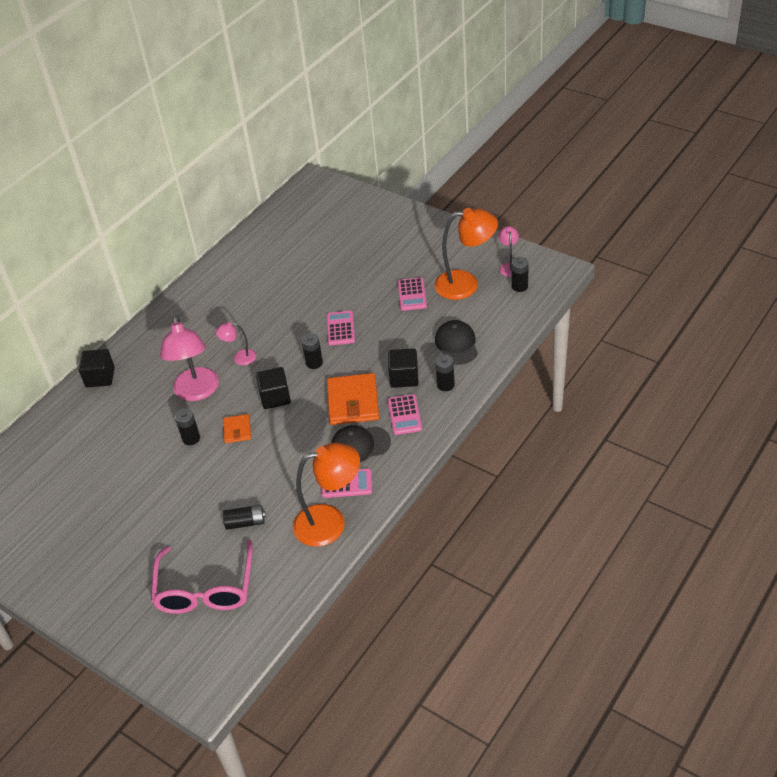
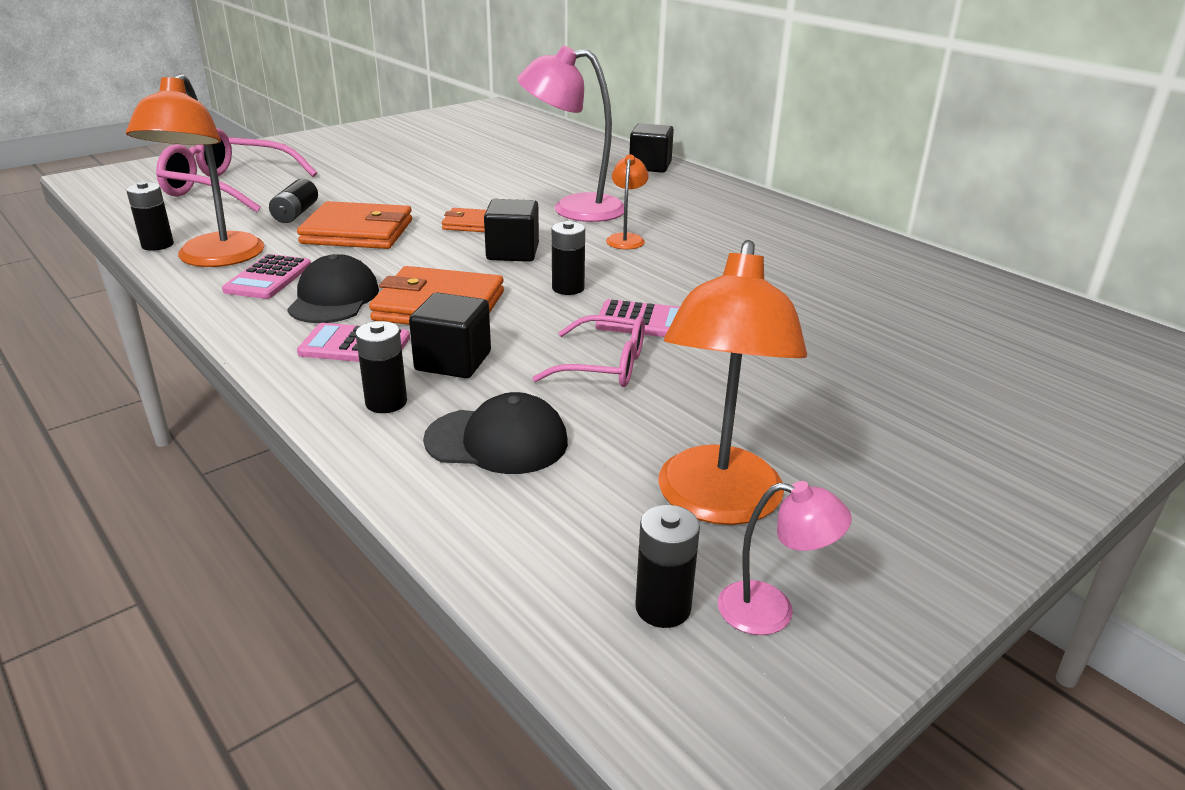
camera: 100 degrees right, 15 degrees down
black battery [175,408,200,445] -> black battery moved to [126,182,174,251]
pink lamp [216,322,256,365] -> orange lamp [606,154,649,249]
pink calculator [398,277,427,311] -> none
none -> orange wallet [297,201,412,249]
none -> pink glasses [532,315,645,387]

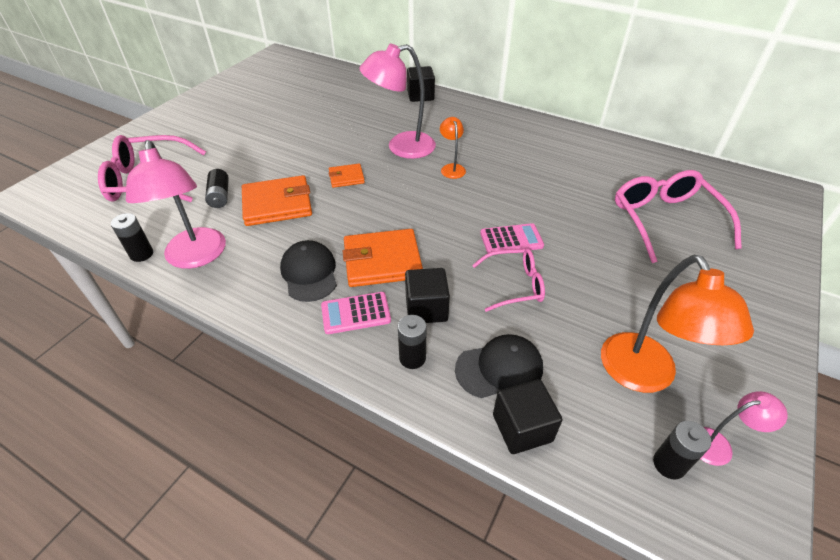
camera: 20 degrees left, 15 degrees up
orange lamp [126,74,264,267] -> pink lamp [126,140,226,269]
pink calculator [222,254,311,299] -> none
black cube [484,199,539,262] -> black cube moved to [493,380,562,454]
black battery [552,221,585,295] -> none
none -> pink glasses [615,170,742,263]

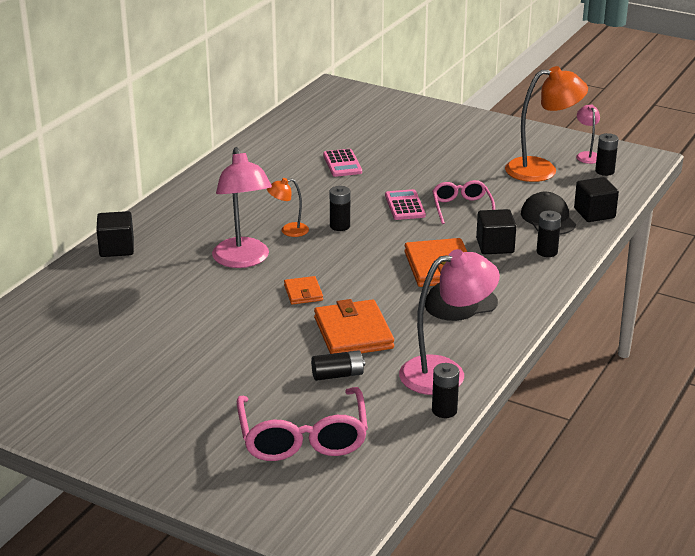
camera: 90 degrees left, 15 degrees down
pink calculator [321,292,391,334] -> pink calculator moved to [323,149,362,177]
pink glasses [615,170,742,263] -> none
none -> black battery [330,186,350,231]

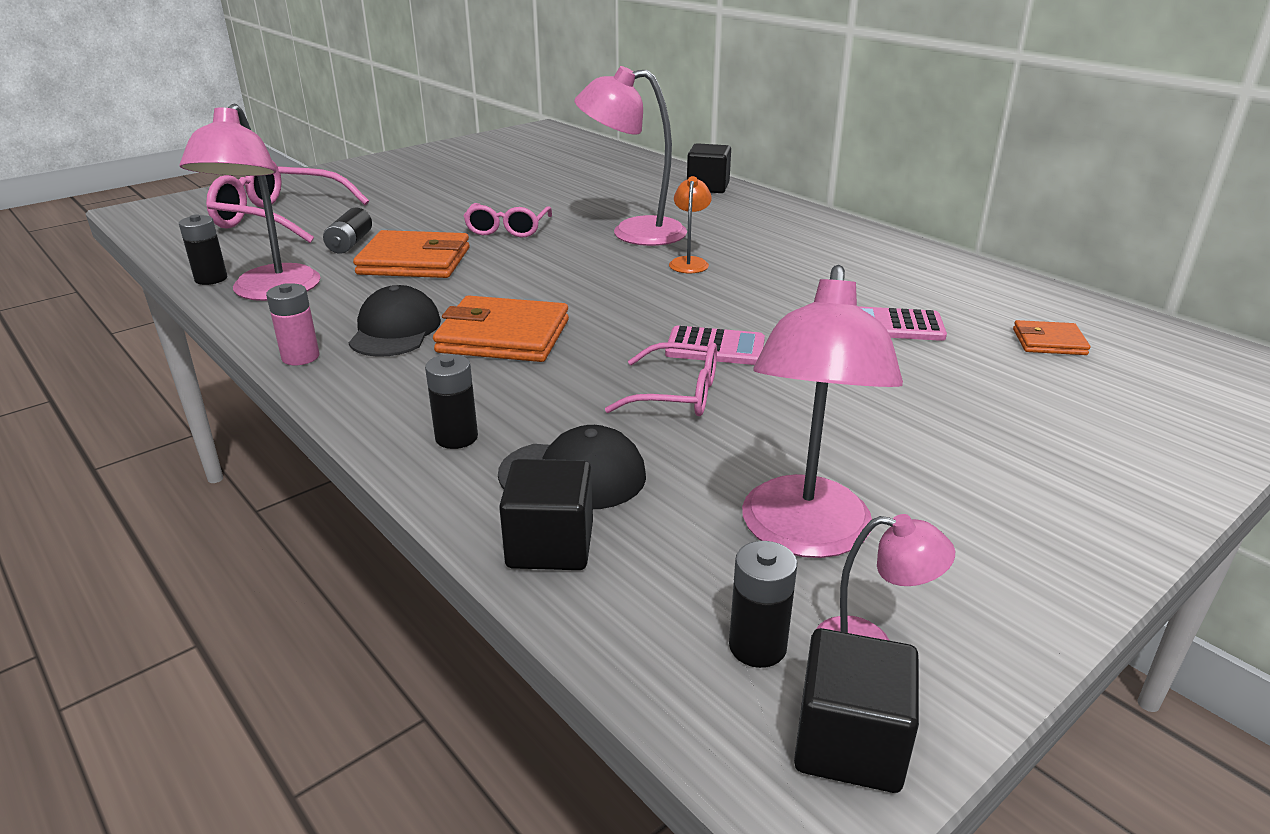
camera: 110 degrees right, 0 degrees up
orange wallet [284,276,323,304] -> orange wallet moved to [1013,320,1091,355]
black battery [330,186,350,231] -> none
black cube [476,209,516,254] -> black cube moved to [794,628,919,793]
orange lamp [505,66,588,182] -> pink lamp [742,265,903,558]
none -> pink battery [266,284,319,365]
none -> pink glasses [464,203,552,238]

